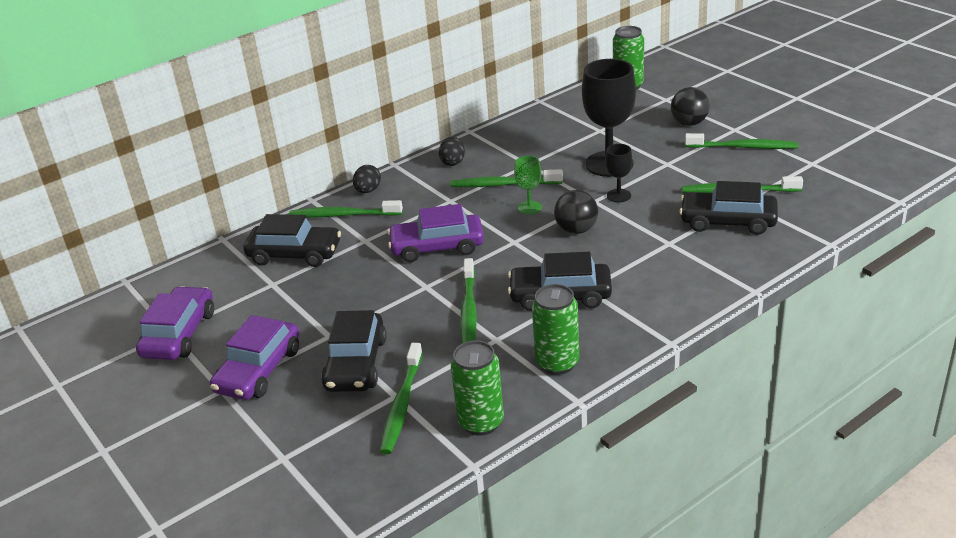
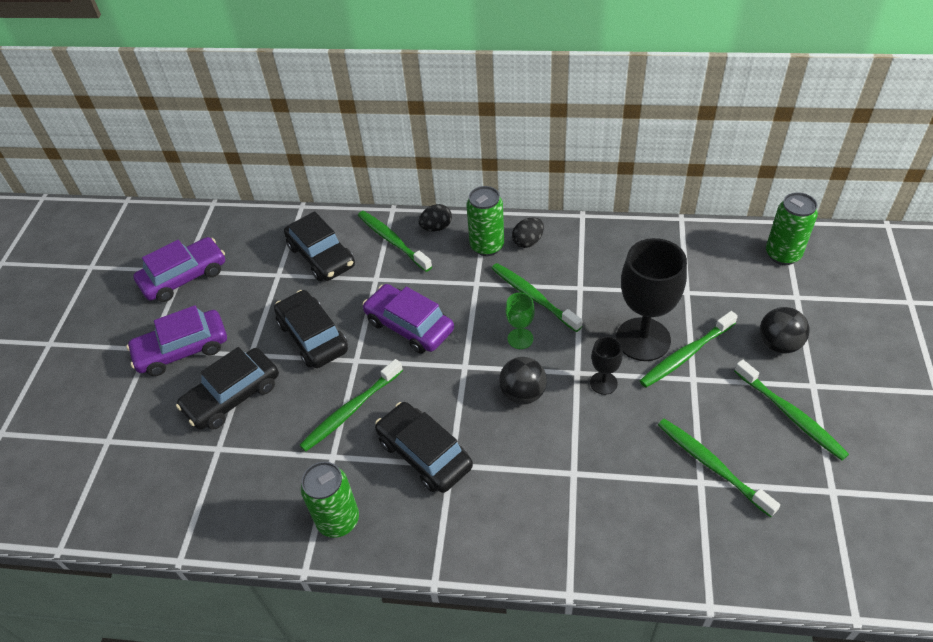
camera: 45 degrees right, 15 degrees up
green toothbrush [380,343,423,454] -> green toothbrush moved to [640,311,738,387]
green can [451,340,504,436] -> green can moved to [466,186,504,256]
black car [679,181,778,235] -> black car moved to [274,290,348,368]

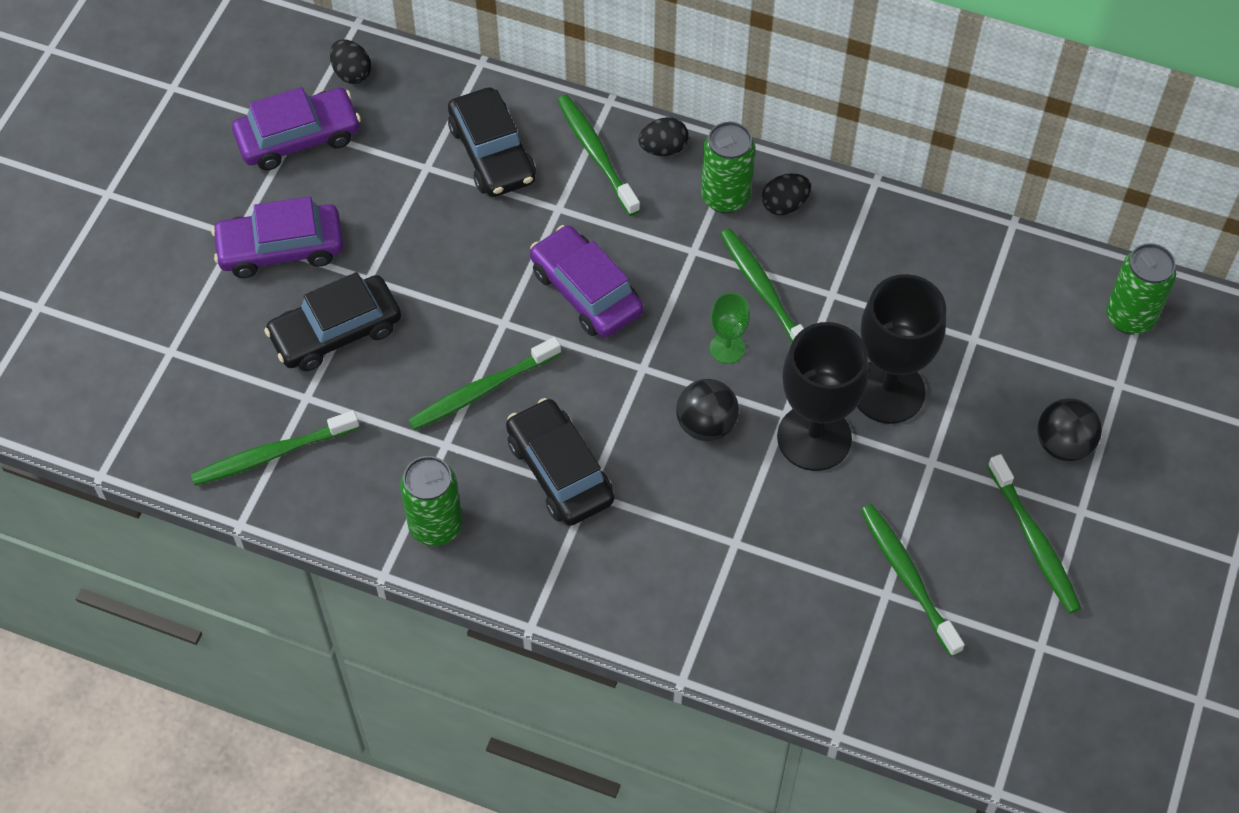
camera: 10 degrees right, 10 degrees up
black car [274,290,348,368] -> none
black goblet [590,337,623,395] -> black goblet [777,322,868,471], size x2.05
green toothbrush [640,311,738,387] -> green toothbrush moved to [191,410,359,486]
none -> black egg [330,39,371,84]

